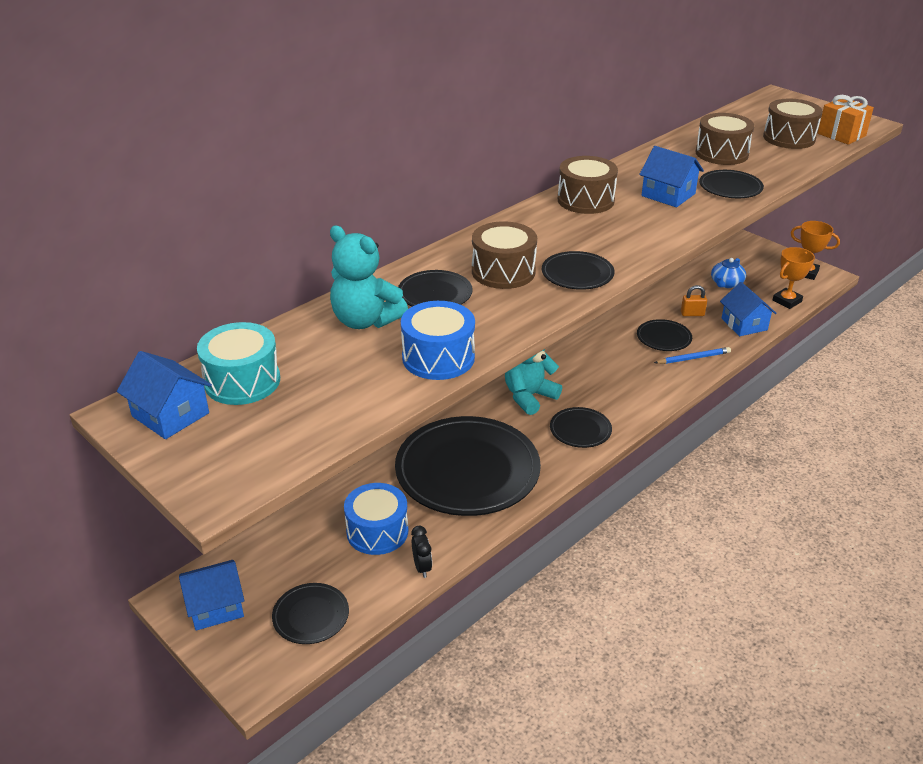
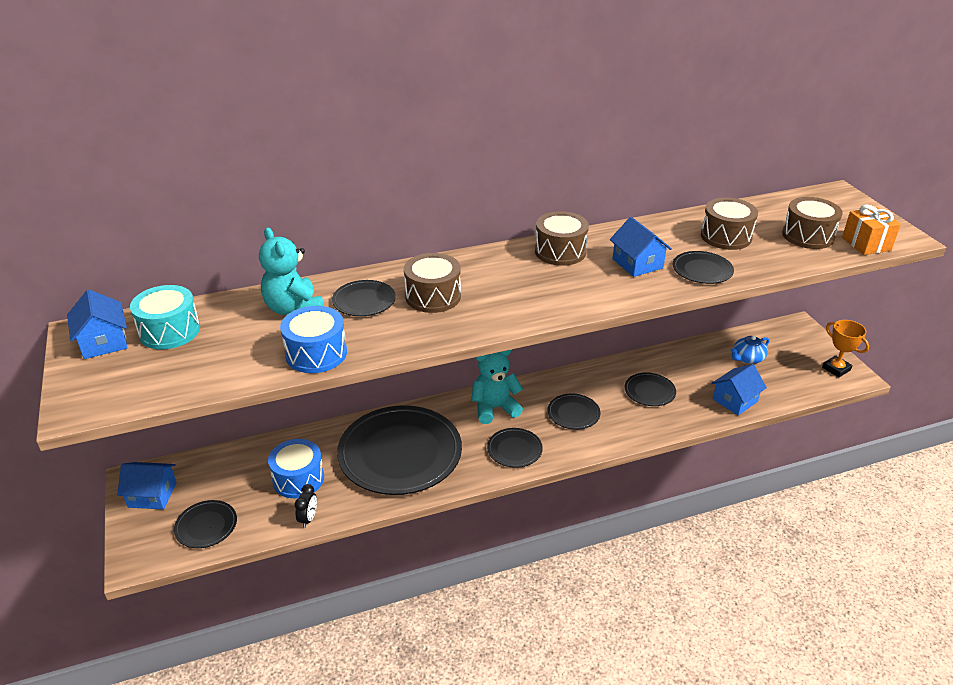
camera: 25 degrees right, 0 degrees up
black plate [542,251,614,290] -> black plate moved to [548,393,601,430]
blue pencil [654,347,731,364] -> none
orange padlock [681,285,707,316] -> none
blue house [720,282,777,336] -> blue house turned 45 degrees clockwise [711,364,767,415]
orange trophy [772,247,815,309] -> none

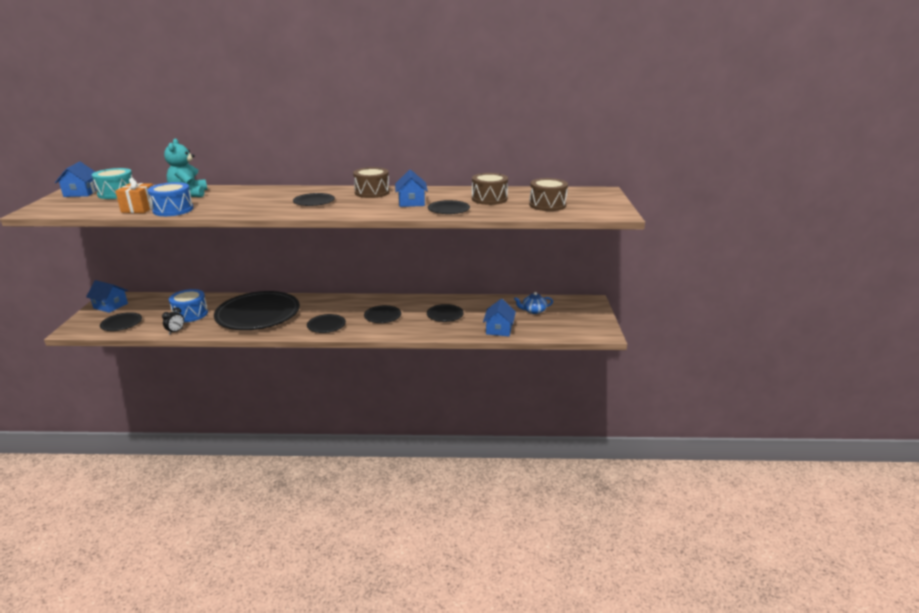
camera: 20 degrees right, 10 degrees down
black plate [332,280,396,316] -> black plate moved to [293,193,335,206]
brown drum [404,253,461,313] -> none
turquoise teddy bear [472,350,523,424] -> none
blue house [711,364,767,415] -> blue house turned 60 degrees counterclockwise [483,299,516,336]
orange trophy [822,320,869,377] -> none
orange gift [842,205,901,255] -> orange gift moved to [115,178,153,213]

